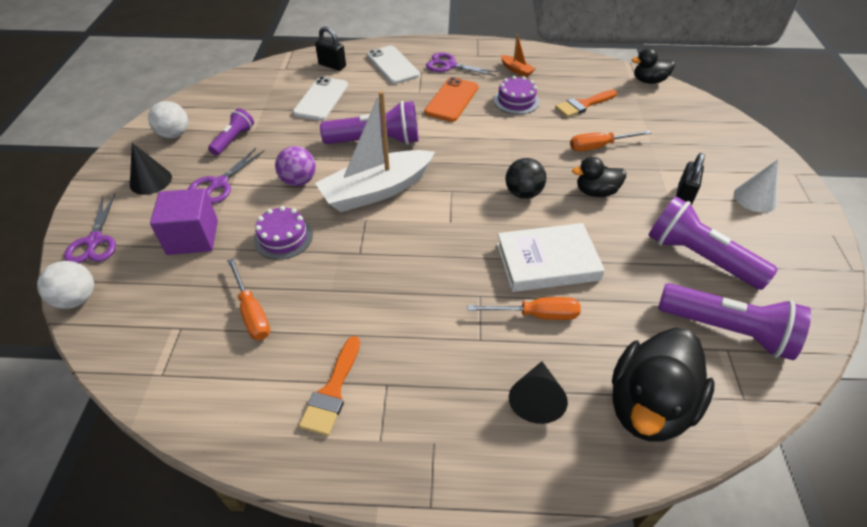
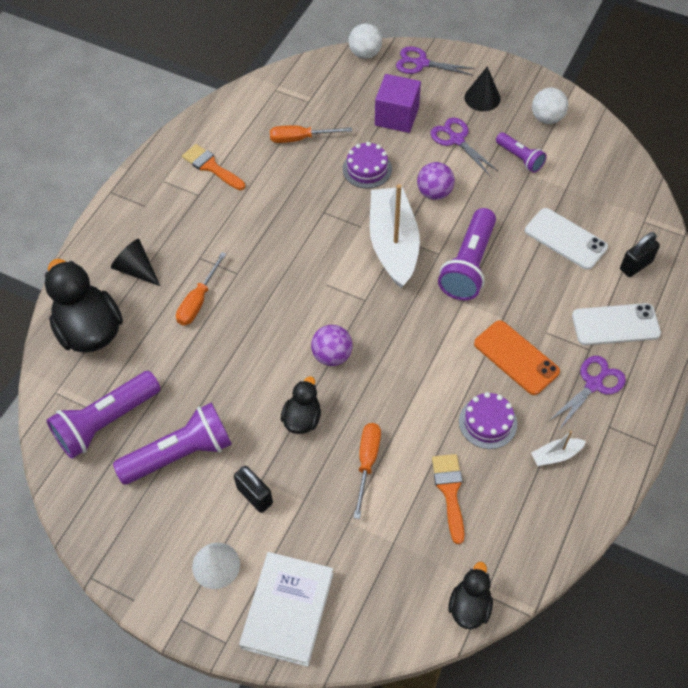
camera: 115 degrees right, 10 degrees up
white book [496,223,605,292] -> white book moved to [239,552,334,667]
orange boat [501,34,535,77] -> white boat [531,431,586,466]
black ball [505,158,547,199] -> purple ball [311,325,353,366]

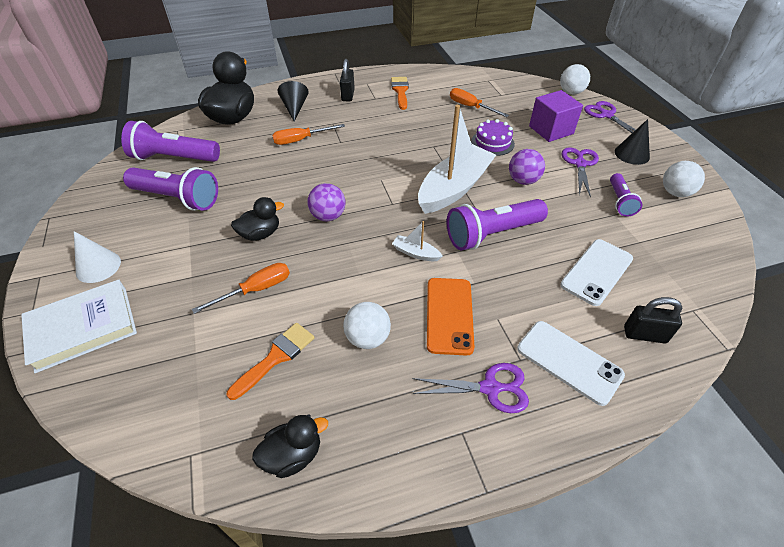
camera: 45 degrees right, 10 degrees down
black padlock [234,466,273,513] -> black padlock moved to [340,59,355,101]
black duck [448,562,493,629] -> black duck moved to [252,414,328,478]
purple cake [459,392,517,449] -> white ball [343,302,391,349]
white phone [525,208,608,270] -> white phone turned 45 degrees clockwise [560,239,633,306]
white boat [531,431,586,466] -> white boat moved to [392,221,443,261]

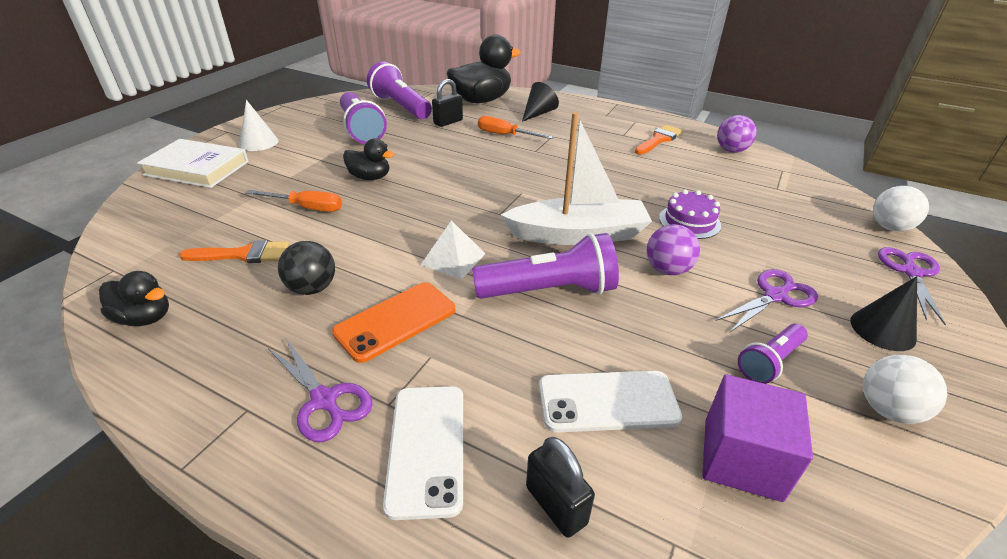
camera: 45 degrees right, 10 degrees down
purple ball [307,183,345,221] -> purple ball moved to [717,115,757,153]
black padlock [340,59,355,101] -> black padlock moved to [432,79,463,127]
white ball [343,302,391,349] -> black ball [278,241,335,295]
white boat [392,221,443,261] -> white pyramid [421,220,486,280]
purple flashlight [447,199,548,251] -> purple flashlight turned 150 degrees clockwise [472,233,619,299]
orange screwdriver [450,88,509,117] -> none
purple cube [529,90,583,142] -> purple cube moved to [702,374,813,502]

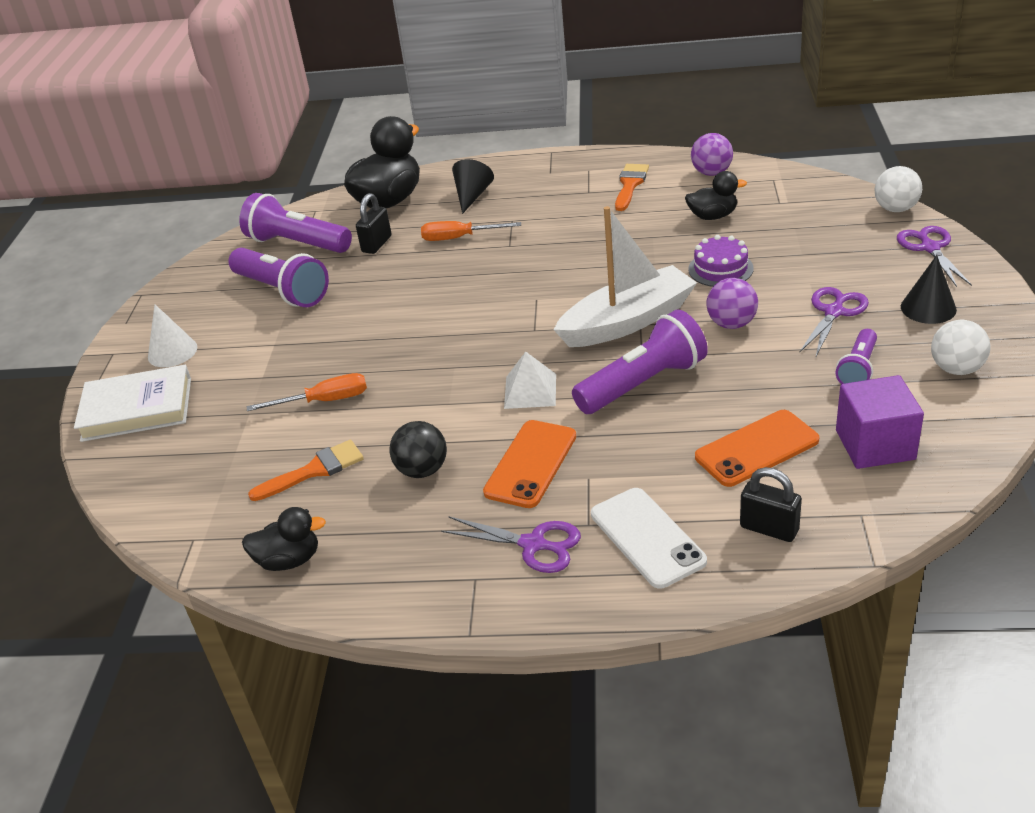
camera: 20 degrees left, 0 degrees up
black duck [343,138,394,180] -> black duck moved to [685,171,747,220]
white phone [539,371,682,433] -> orange phone [695,410,820,487]

